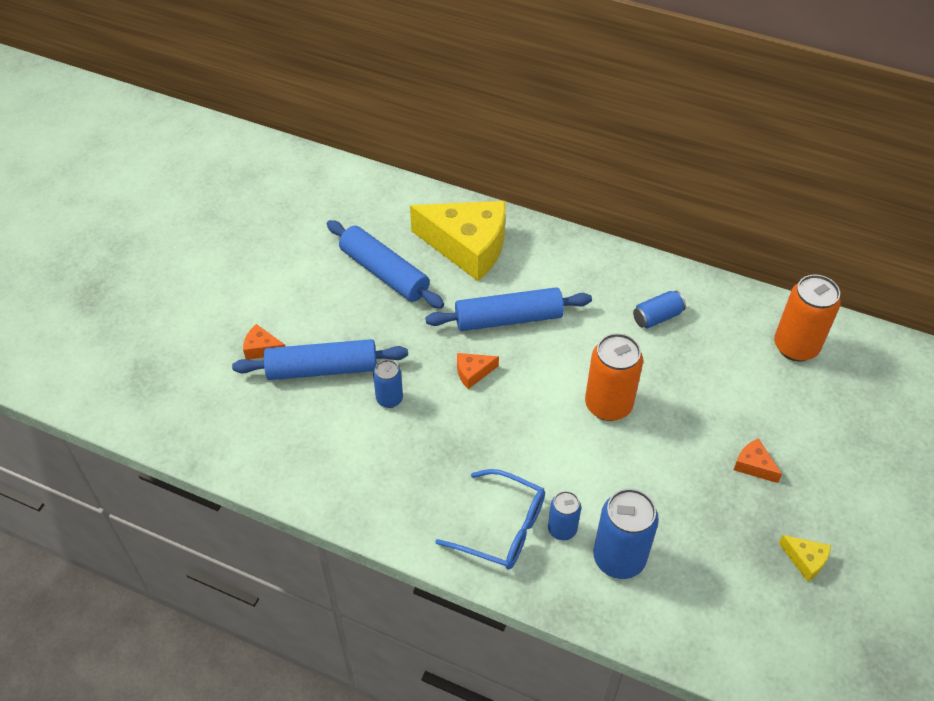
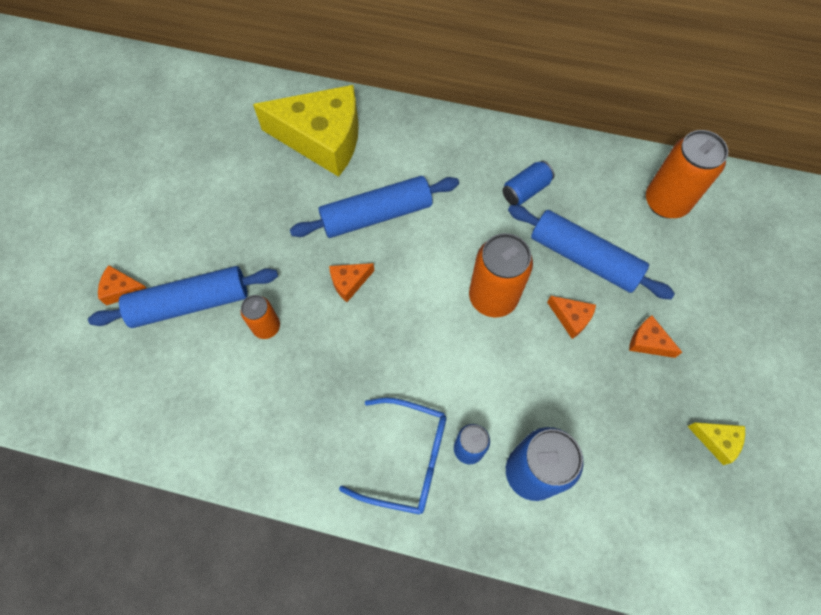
camera: 10 degrees left, 15 degrees up
blue rolling pin [327,220,444,309] -> blue rolling pin moved to [508,205,675,299]
blue can [373,360,403,408] -> orange can [241,295,280,339]
none -> orange cheese [547,296,596,339]

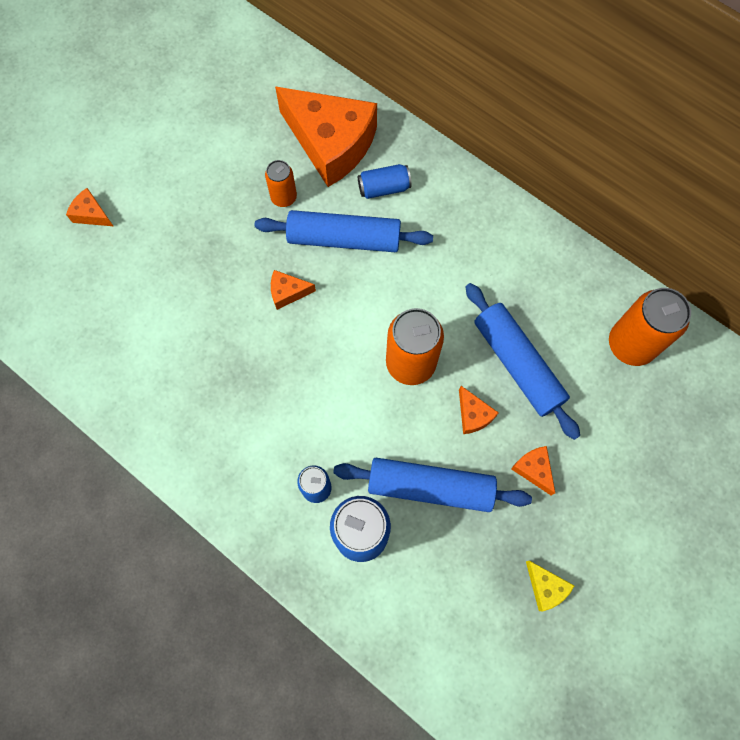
camera: 25 degrees right, 5 degrees up
blue rolling pin [88,266,278,328] -> blue rolling pin moved to [333,458,532,512]
orange can [241,295,280,339] -> orange can moved to [265,160,297,207]
yellow cheese [253,85,359,177] -> orange cheese [275,86,377,187]
blue glasses [339,398,446,515] -> none
blue can [502,160,555,205] -> blue can moved to [358,164,412,199]

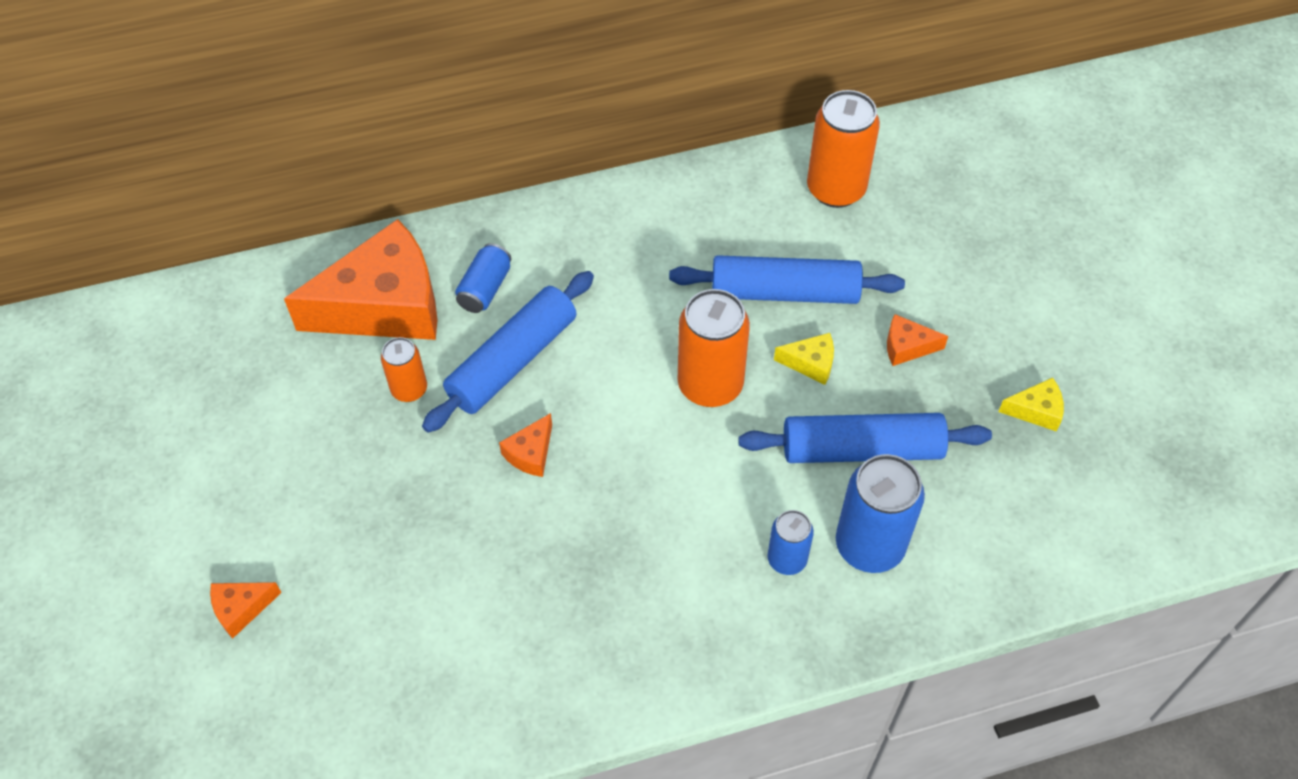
camera: 55 degrees left, 15 degrees down
blue rolling pin [333,458,532,512] -> blue rolling pin turned 45 degrees clockwise [738,413,992,463]
orange cheese [459,386,499,434] -> yellow cheese [774,333,834,385]

